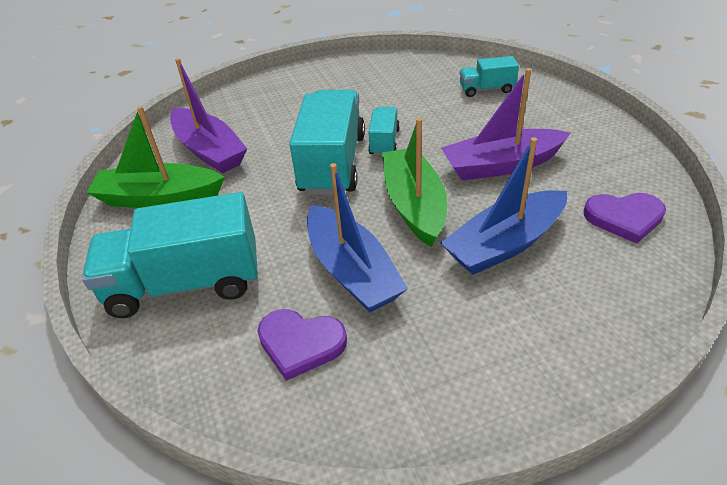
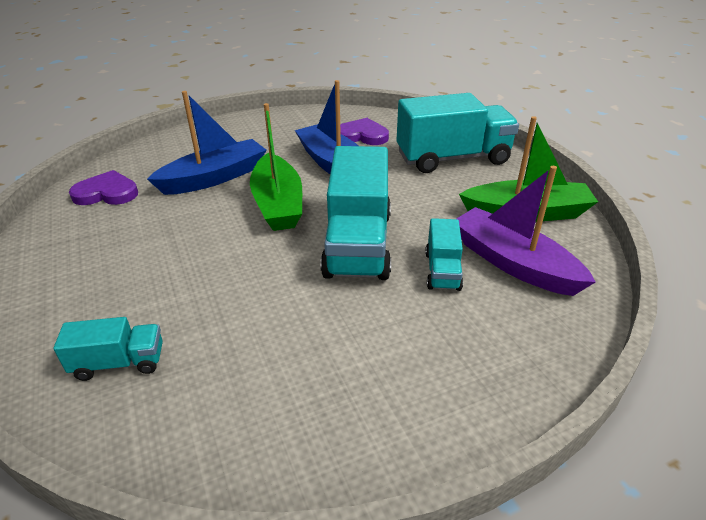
camera: 175 degrees right, 5 degrees down
turquoise truck [368,107,400,156] -> turquoise truck moved to [425,218,463,291]
purple boat [441,68,570,180] -> none

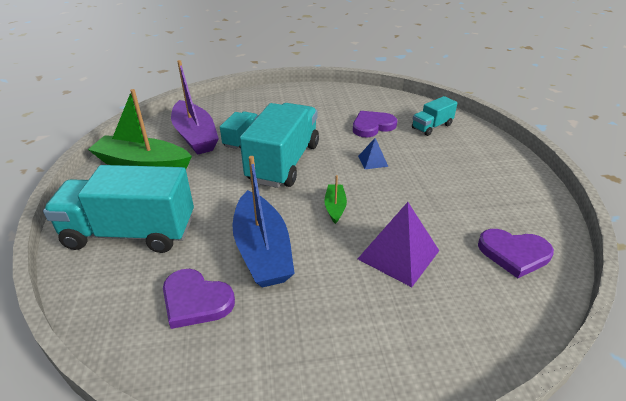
camera: 165 degrees left, 0 degrees up
turquoise truck [53,317,163,381] -> turquoise truck turned 45 degrees counterclockwise [412,96,458,136]
blue boat [147,91,266,195] -> purple pyramid [358,202,439,287]
green boat [250,103,302,231] -> green boat [324,175,347,224], size x0.47
none -> purple heart [353,111,397,137]
none -> blue pyramid [358,138,388,169]

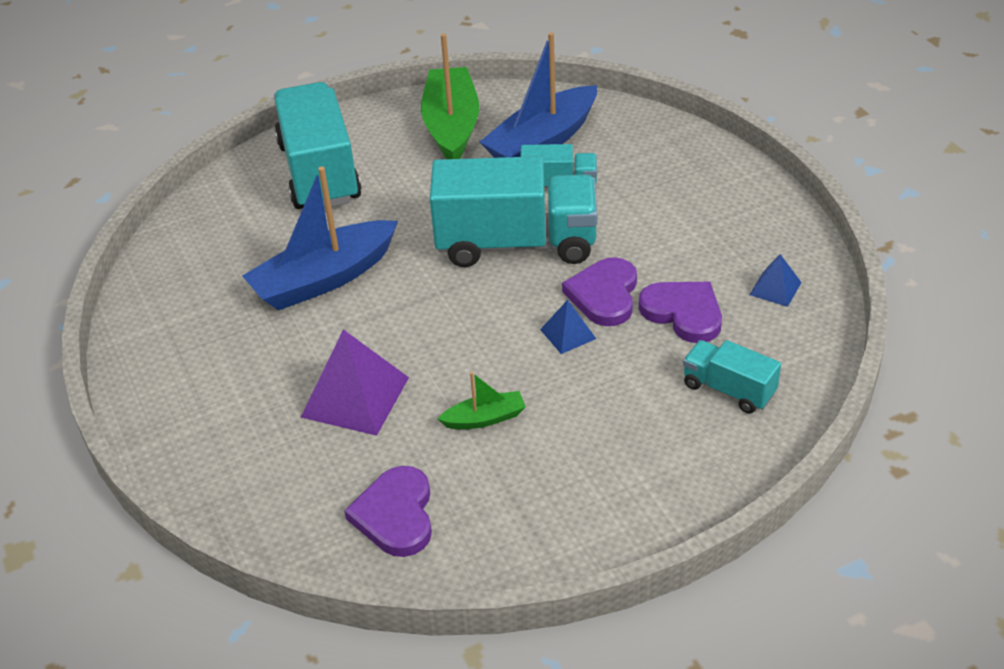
camera: 75 degrees right, 5 degrees up
purple heart [163,269,235,329] -> purple heart moved to [562,257,637,326]
purple boat [171,60,219,155] -> blue boat [480,32,597,158]
green boat [324,175,347,224] -> green boat moved to [438,372,526,429]
none -> blue pyramid [749,254,802,307]

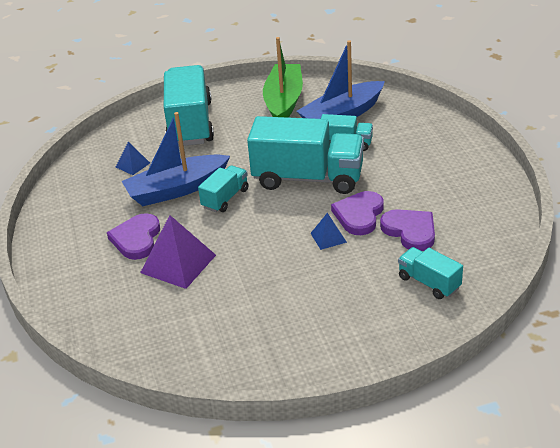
camera: 10 degrees right, 5 degrees down
purple heart [344,466,432,557] -> purple heart moved to [107,213,160,260]
green boat [438,372,526,429] -> none
blue pyramid [749,254,802,307] -> blue pyramid moved to [116,142,150,175]
none -> turquoise truck [198,165,249,212]

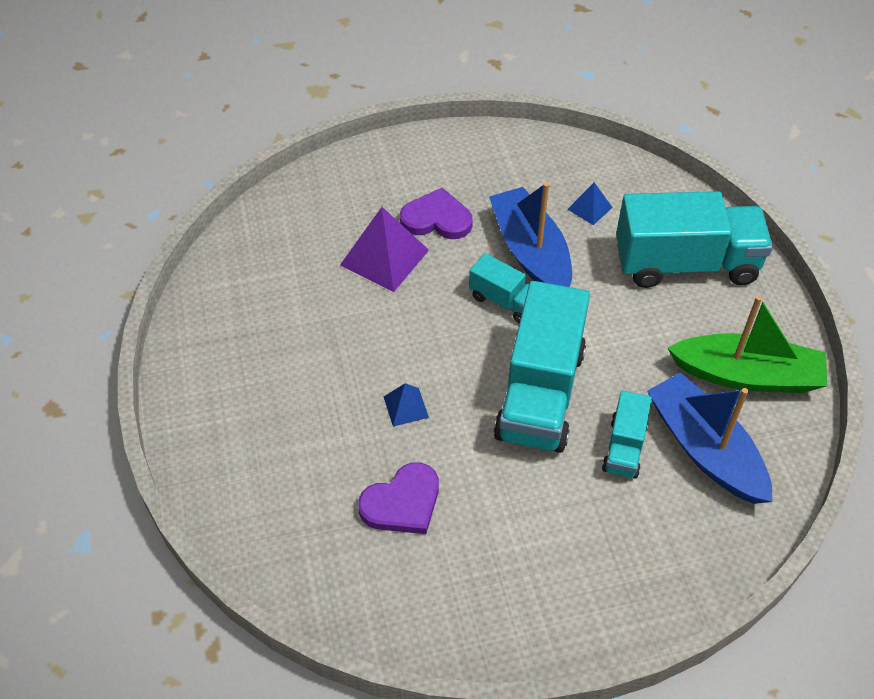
camera: 90 degrees right, 15 degrees up
purple heart [331,191,384,235] -> none
turquoise truck [398,247,463,299] -> none

